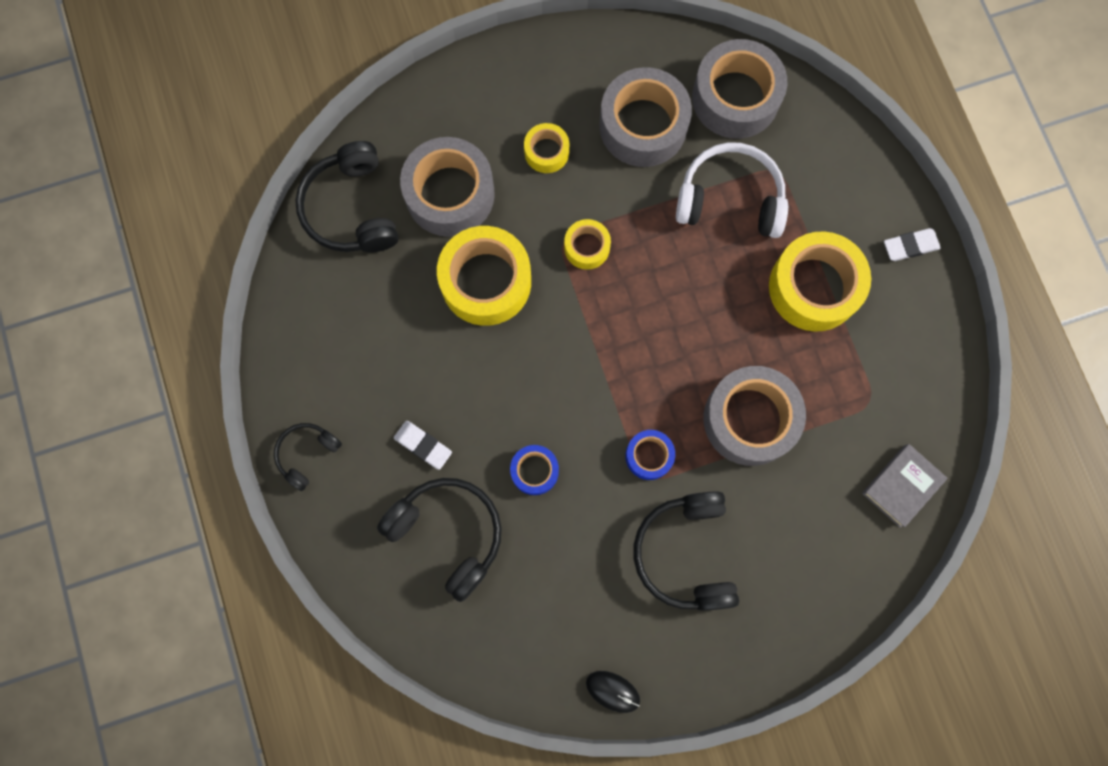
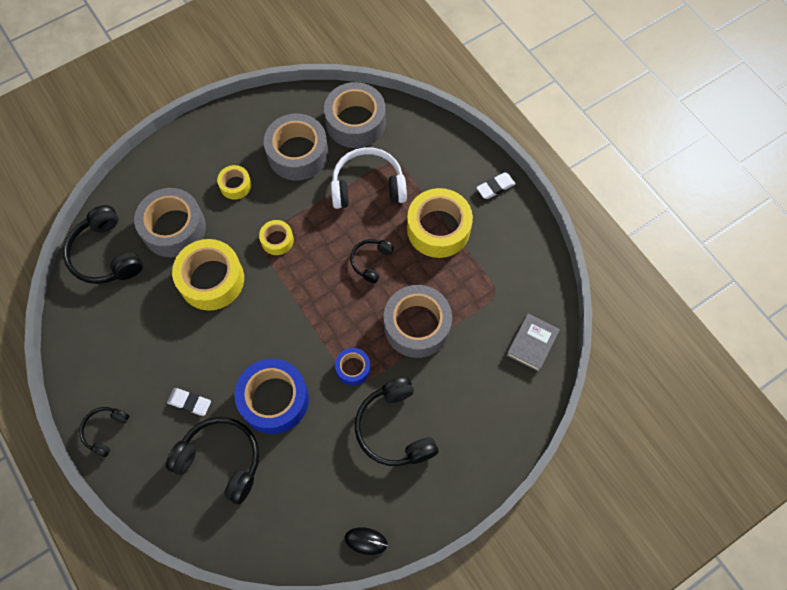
camera: 15 degrees left, 10 degrees down
blue tape [510,445,559,495] -> blue tape [234,359,309,434], size x1.97
none -> black headphones [350,239,394,283]

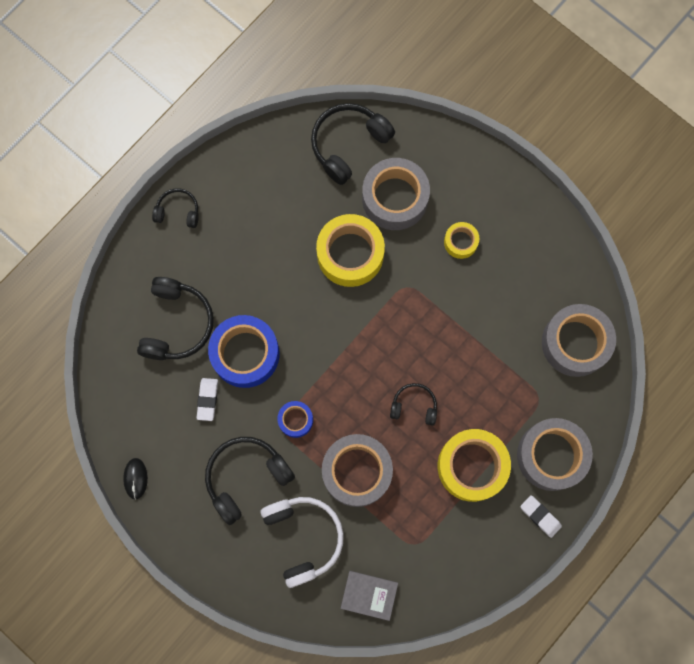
camera: 75 degrees right, 10 degrees up
white eraser [167,388,211,416] -> white eraser moved to [197,378,218,421]
yellow tape [259,220,294,255] -> none
grey tape [264,114,328,180] -> grey tape moved to [517,418,593,491]
white headphones [331,147,407,209] -> white headphones moved to [261,497,344,588]

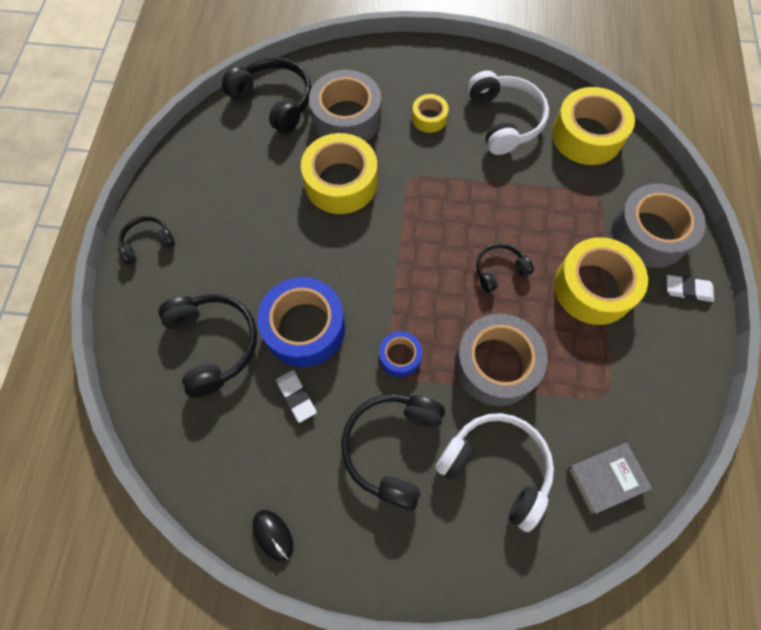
camera: 35 degrees left, 10 degrees down
black headphones [311,103,395,185] -> black headphones turned 120 degrees clockwise [222,57,312,134]
grey tape [542,304,616,377] -> yellow tape [552,87,635,165]
none -> white headphones [468,71,549,155]

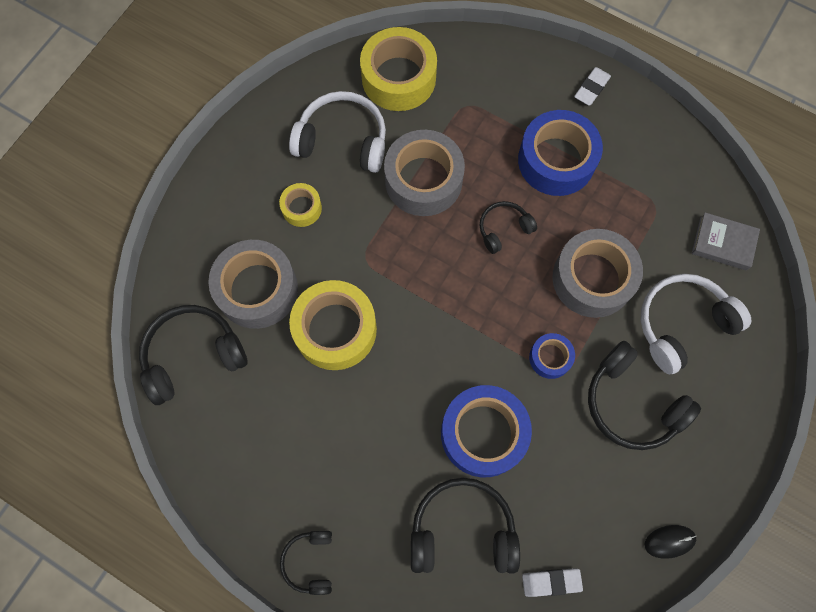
camera: 65 degrees left, 5 degrees up
white eraser [276,370,317,423] -> white eraser moved to [522,569,583,597]
black headphones [476,243,534,293] -> black headphones turned 60 degrees clockwise [479,201,537,254]
yellow tape [554,237,648,325] -> blue tape [518,110,603,196]
grey book [568,443,652,514] -> grey book turned 75 degrees counterclockwise [691,212,760,271]
grey tape [612,184,706,268] -> grey tape moved to [384,130,465,216]

